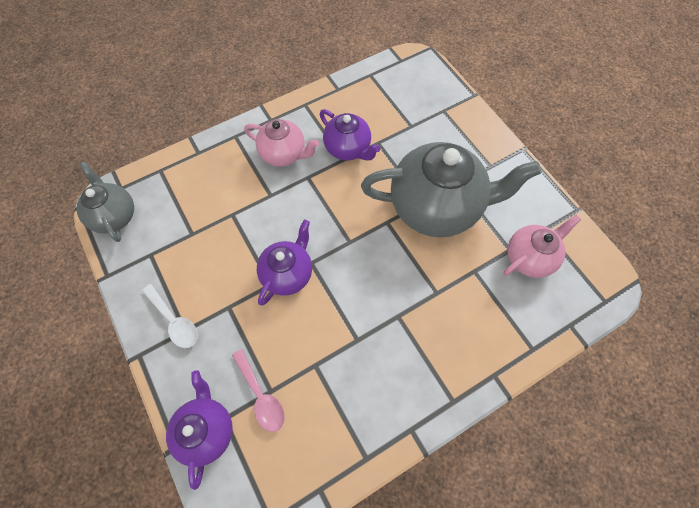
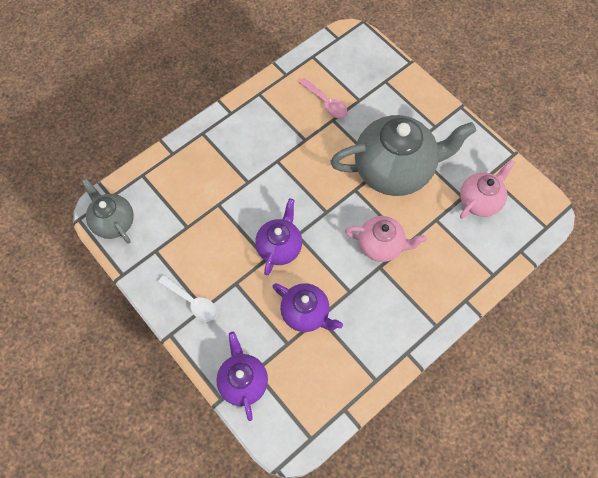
camera: 10 degrees left, 0 degrees up
pink spoon [232,349,285,432] -> pink spoon moved to [299,78,348,119]
pink teapot [244,119,319,167] -> pink teapot moved to [345,216,427,262]
purple teapot [320,109,380,160] -> purple teapot moved to [272,283,343,332]

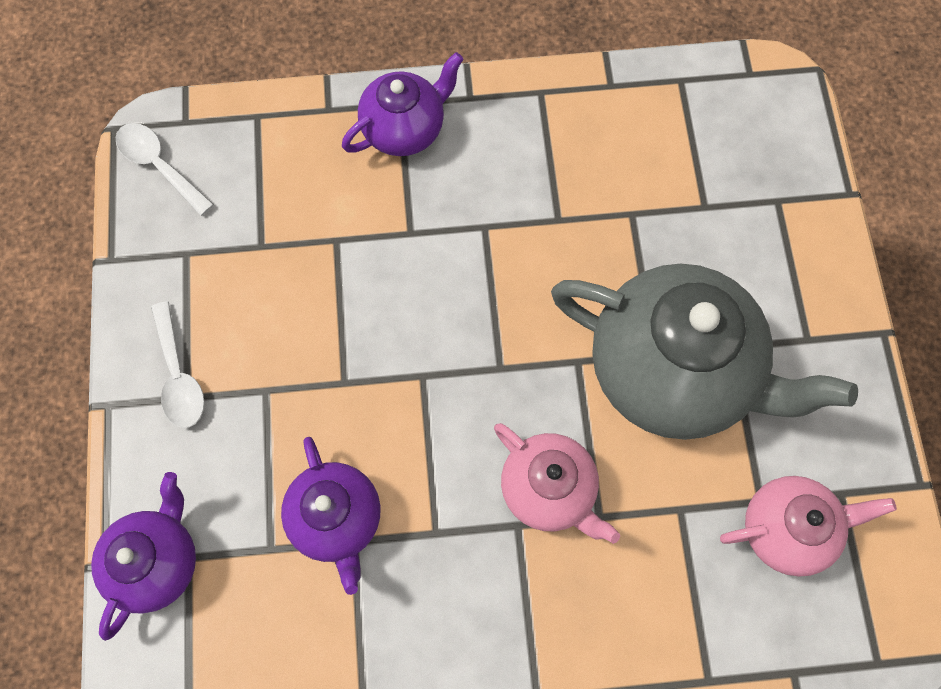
camera: 35 degrees right, 5 degrees up
grey teapot [82,178,134,243] -> white spoon [116,123,214,216]
purple teapot [255,199,302,275] -> purple teapot moved to [342,52,464,156]
pink spoon [299,78,348,119] -> none

